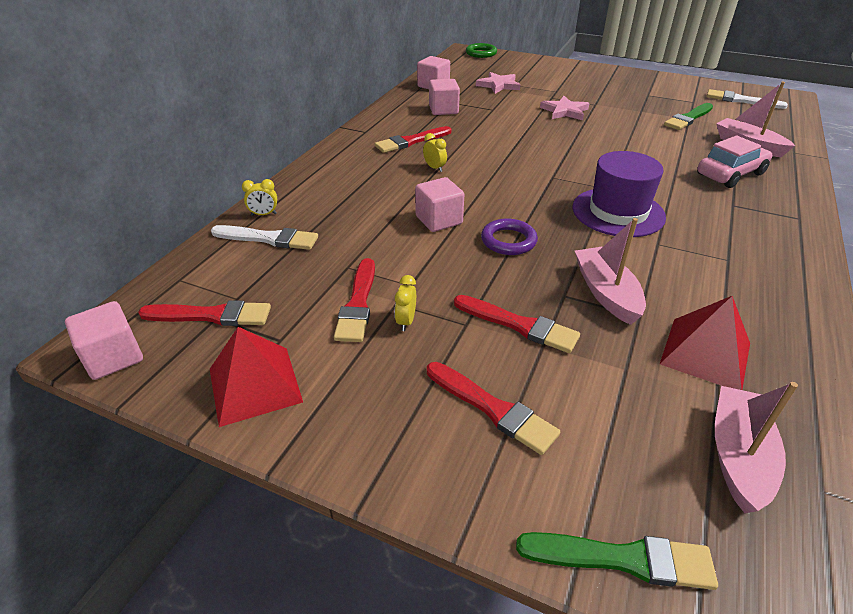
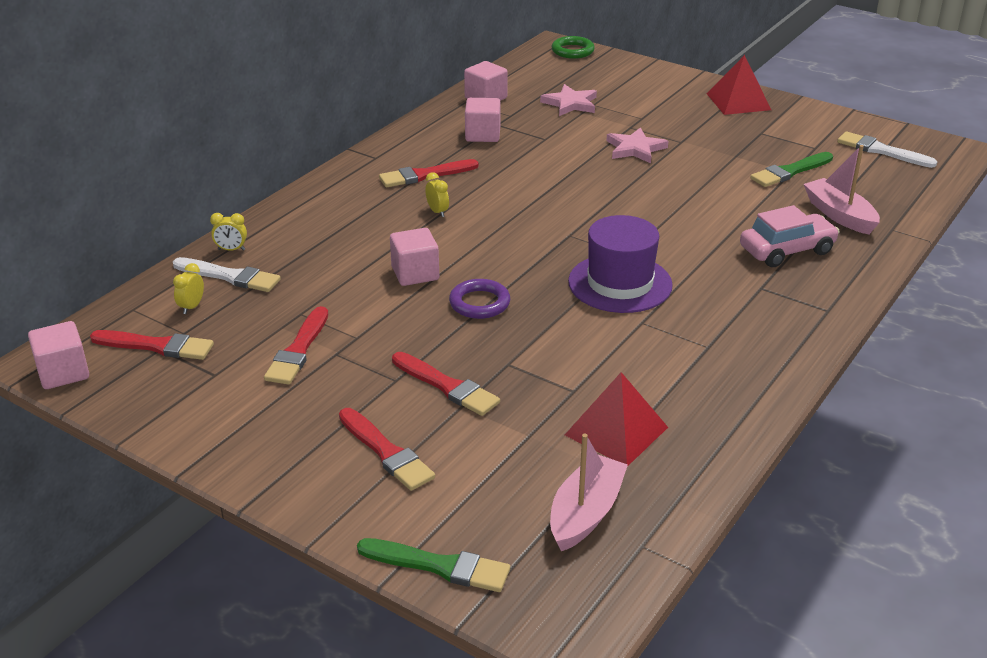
camera: 10 degrees right, 5 degrees down
red pyramid [210,327,303,427] -> red pyramid moved to [707,55,771,115]
yellow clock [395,275,416,331] -> yellow clock moved to [173,263,204,314]
pink boat [575,218,646,325] -> none

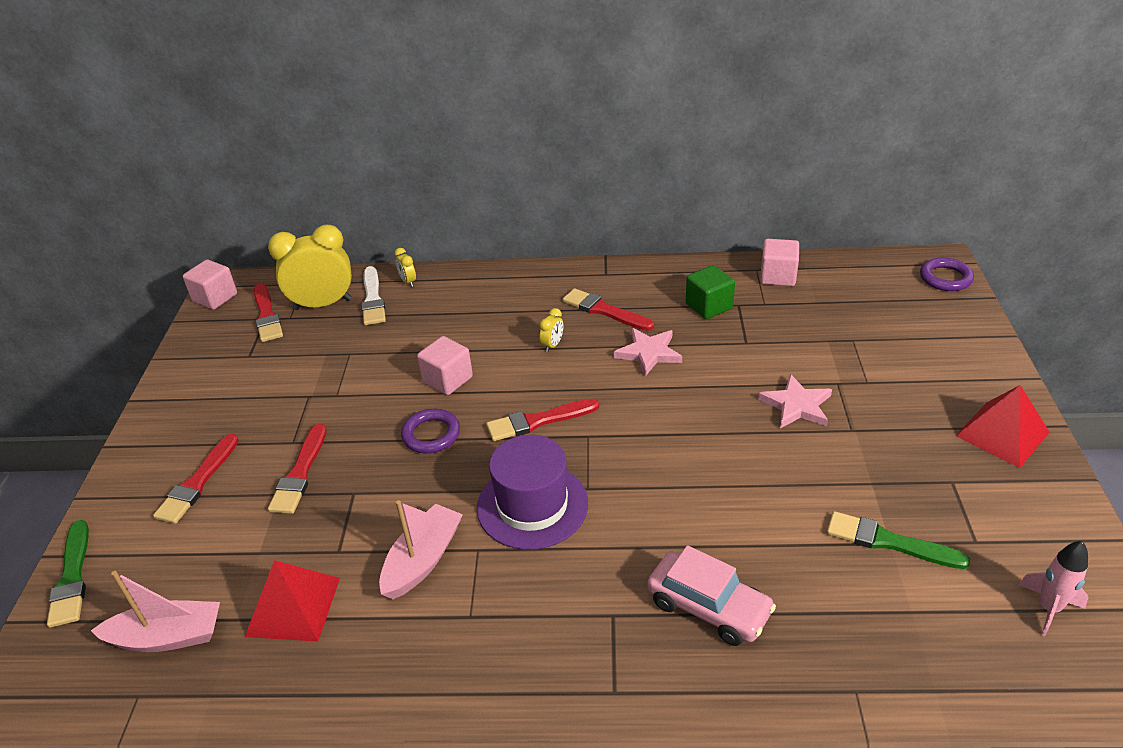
camera: 60 degrees right, 5 degrees up
yellow clock [173,263,204,314] -> yellow clock [268,225,352,310], size x2.42
red brush [264,306,328,385] -> red brush moved to [486,399,599,441]
pink cube [465,98,500,142] -> green cube [686,265,735,319]
pink star [540,84,597,116] -> pink star moved to [614,328,682,376]
green ring [552,36,595,59] -> purple ring [920,258,974,291]
pink boat [804,145,880,234] -> pink boat moved to [379,500,463,600]
white brush [837,131,937,168] -> pink rocket [1019,541,1089,636]

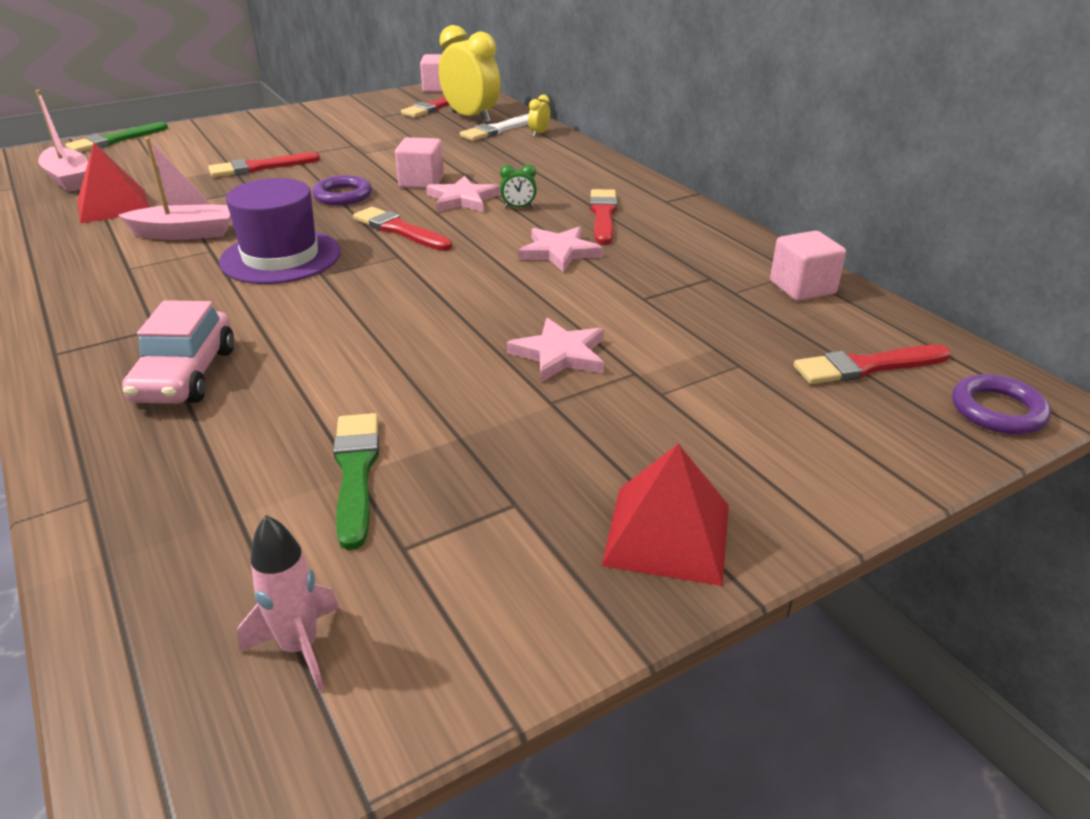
camera: 55 degrees right, 5 degrees down
red brush [153,434,239,524] -> red brush moved to [794,345,951,384]
yellow clock [540,308,564,352] -> green clock [500,164,537,208]
green cube [686,265,735,319] -> none
none -> pink star [426,176,500,212]

